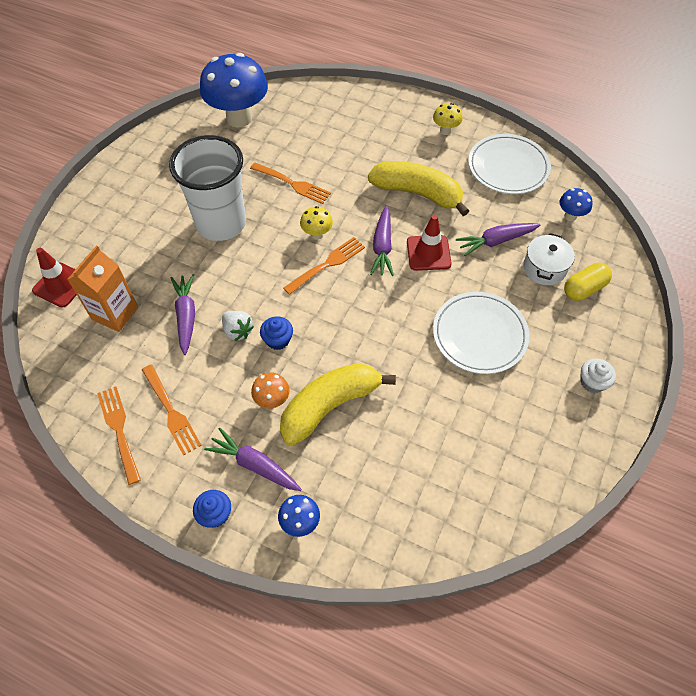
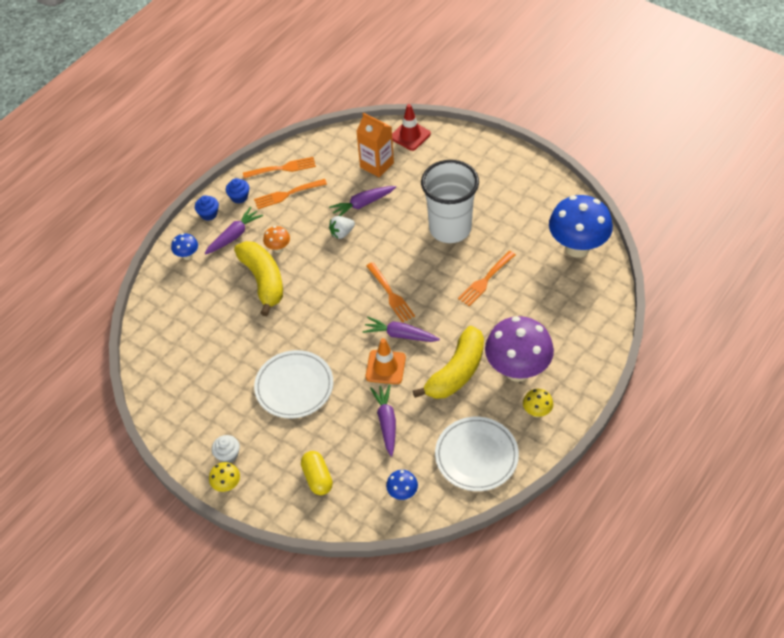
camera: 105 degrees right, 5 degrees down
purple carrot [171,274,195,355] -> purple carrot turned 150 degrees clockwise [329,186,396,216]
blue cupcake [260,316,293,350] -> blue cupcake moved to [226,178,249,203]
yellow mushroom [300,206,333,240] -> yellow mushroom moved to [209,462,240,492]
red traffic cone [407,215,452,271] -> orange traffic cone [365,338,406,384]
white pot [523,233,575,285] -> none
none -> purple mushroom [485,316,554,382]

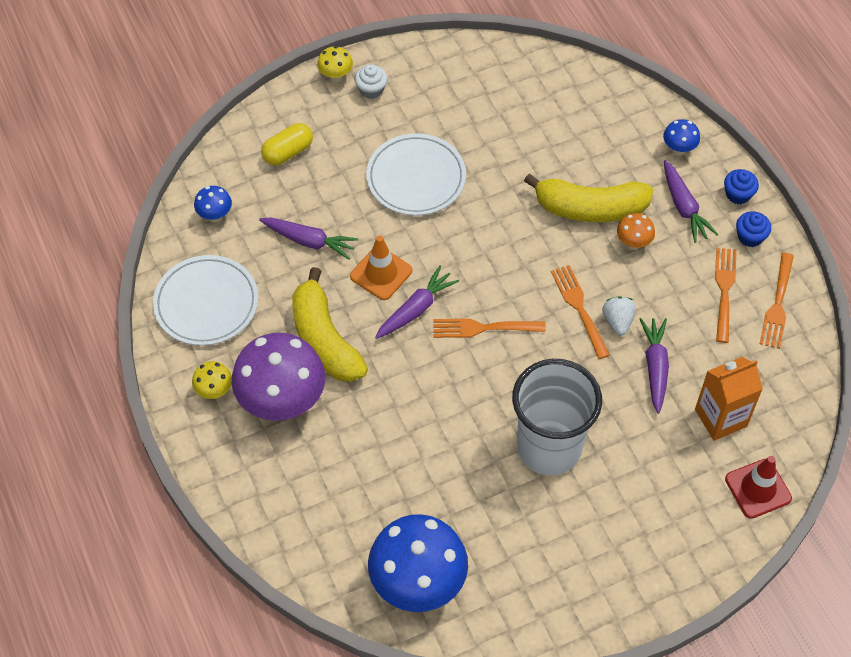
camera: 115 degrees right, 5 degrees up
yellow capsule [301,451,333,495] -> yellow capsule turned 45 degrees counterclockwise [261,123,313,165]
orange fork [458,251,516,306] -> orange fork moved to [551,265,610,359]

